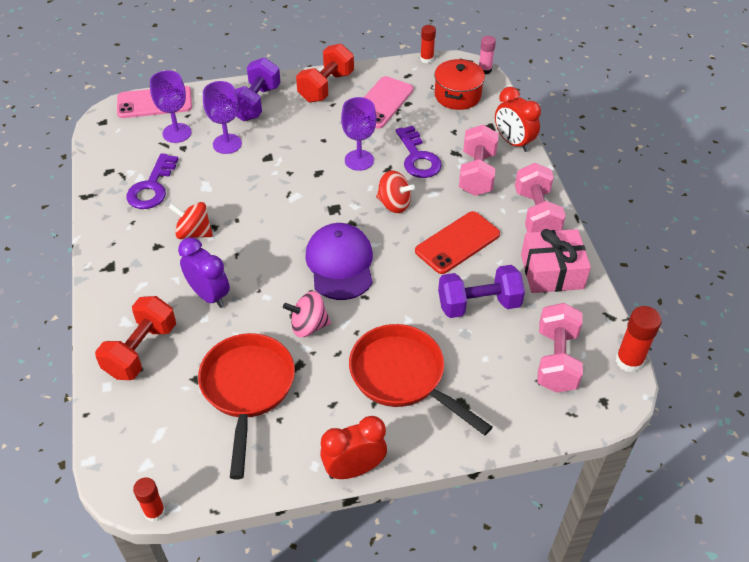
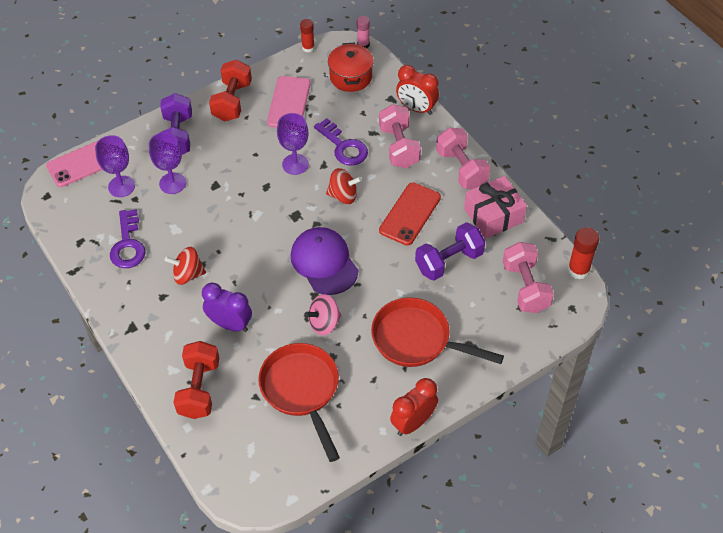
camera: 20 degrees left, 5 degrees up
red glue stick [133,478,165,522] -> none

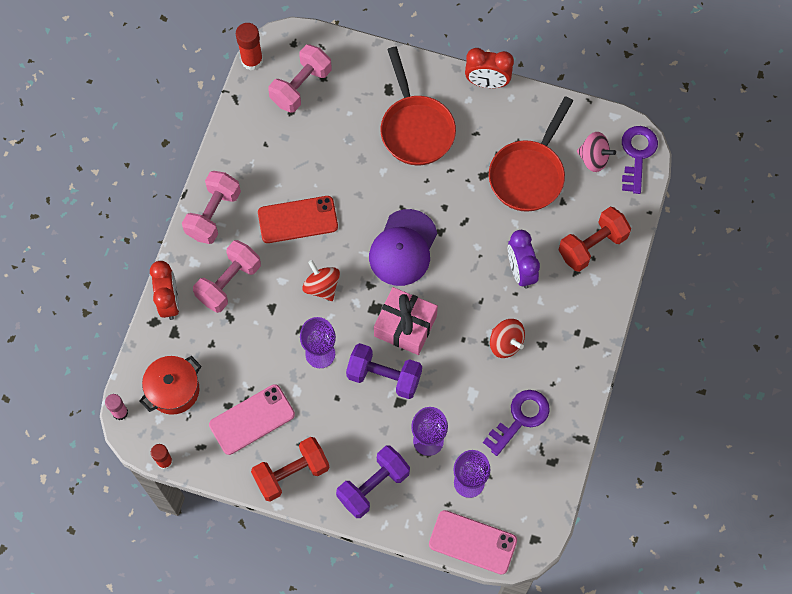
camera: 130 degrees left, 15 degrees up
pink spinning top [305,294,342,335] -> pink spinning top moved to [577,132,616,172]
purple key [314,118,368,166] -> purple key moved to [622,126,658,194]
purple dumbbell [415,222,485,281] -> purple dumbbell moved to [346,343,422,399]
pink gift [464,176,527,239] -> pink gift moved to [374,287,438,355]

